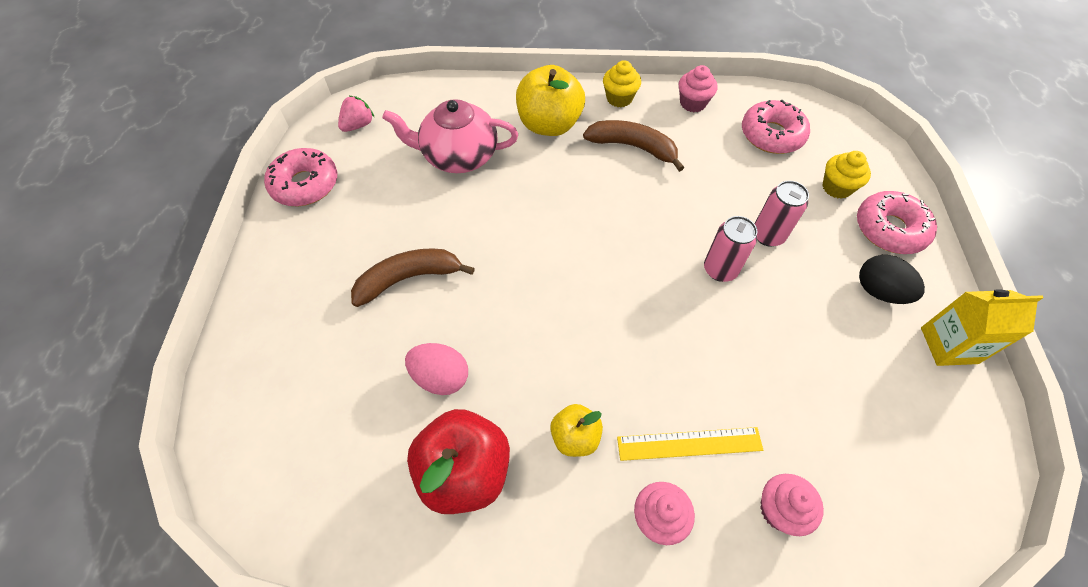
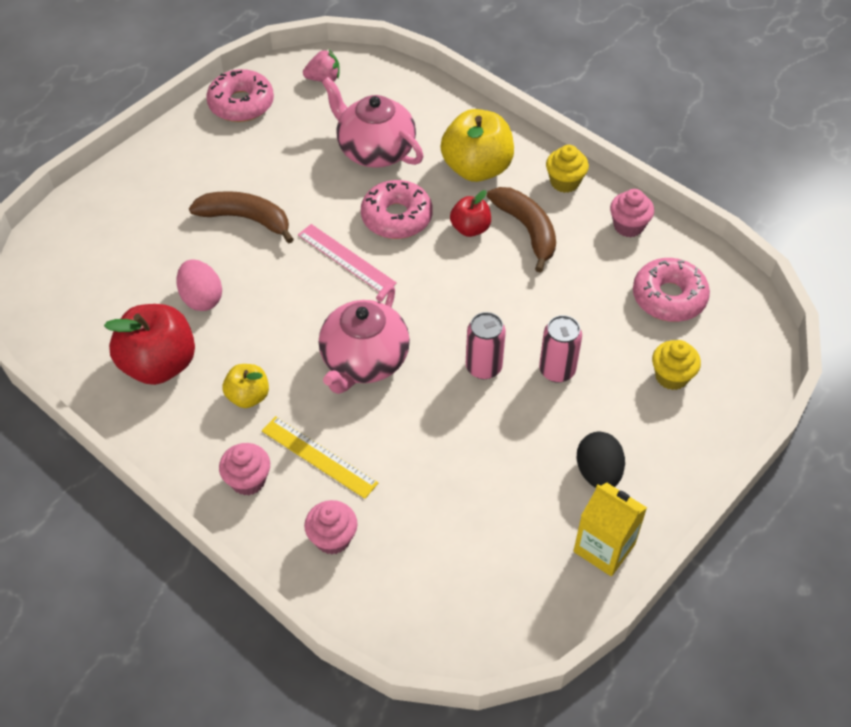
camera: 40 degrees right, 5 degrees down
pink donut [857,191,937,254] -> pink donut moved to [361,180,433,239]
none -> pink ruler [298,224,397,292]
none -> pink teapot [319,284,410,394]
none -> red apple [450,190,491,237]

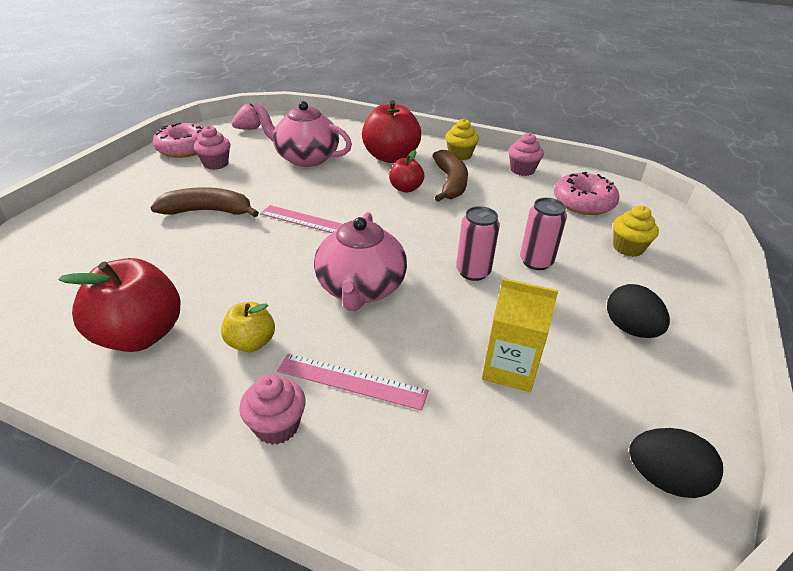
camera: 20 degrees left, 15 degrees down
pink egg [176,259,222,311] -> none
yellow ruler [262,416,378,499] -> pink ruler [277,353,429,411]
pink cupcake [304,500,358,555] -> pink cupcake moved to [194,125,230,170]
pink donut [361,180,433,239] -> none
yellow apple [440,109,514,182] -> red apple [362,100,421,163]
brown banana [487,187,556,273] -> brown banana turned 45 degrees clockwise [433,150,468,202]
yellow carton [573,482,647,577] -> yellow carton moved to [482,278,558,392]
none -> black egg [629,428,723,498]

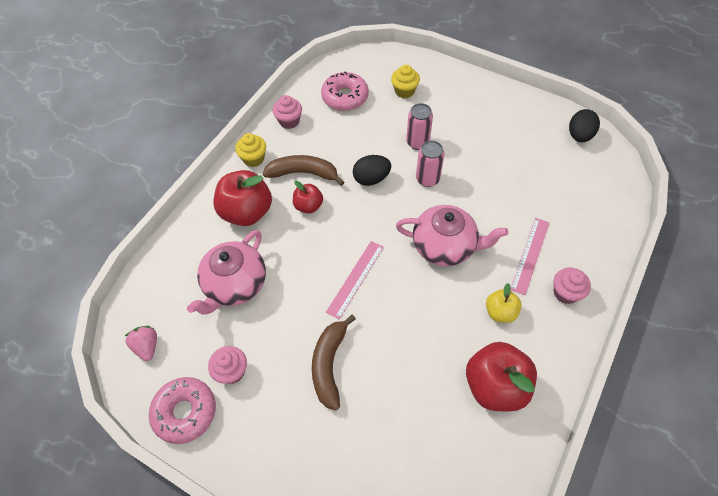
camera: 80 degrees left, 20 degrees up
yellow carton [482,278,558,392] -> none
black egg [607,284,670,338] -> black egg moved to [353,155,391,186]

